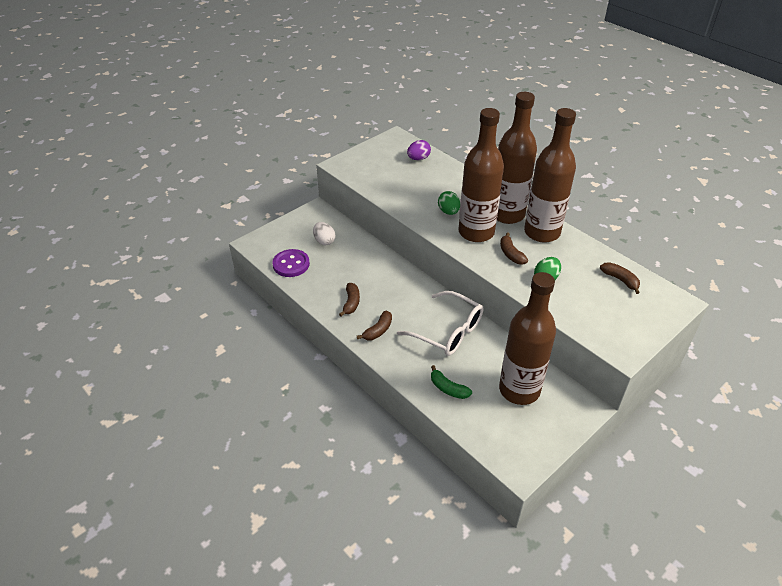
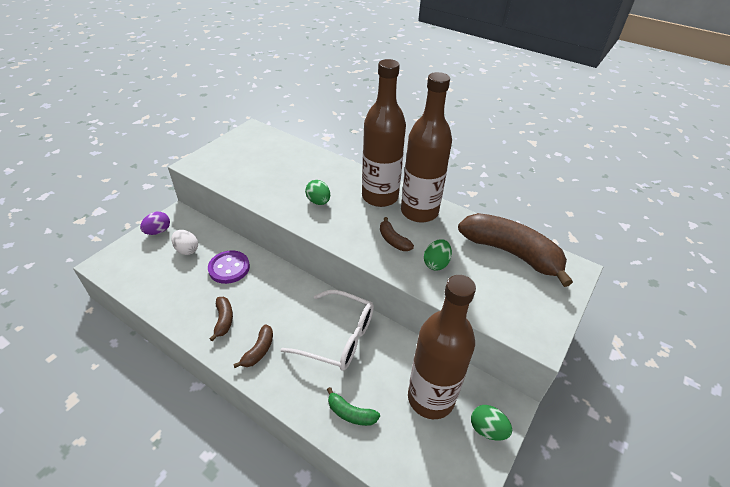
camera: 15 degrees left, 0 degrees up
purple button [272,249,310,277] -> purple button moved to [208,250,250,284]
purple egg [407,140,431,160] -> purple egg moved to [140,212,170,235]
brown bottle [459,108,504,242] -> none
brown banana [600,262,640,294] -> brown banana [458,213,573,287], size x2.30
none -> green egg [471,405,512,441]

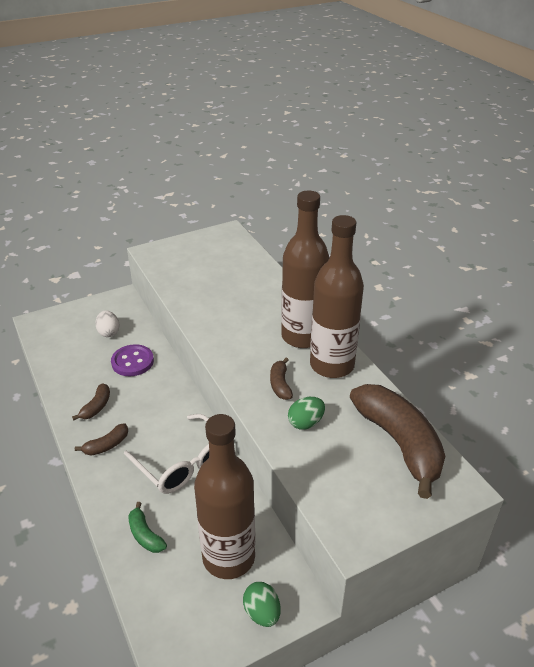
camera: 30 degrees right, 5 degrees down
purple egg [140,212,170,235] -> none
green egg [305,180,330,205] -> none

